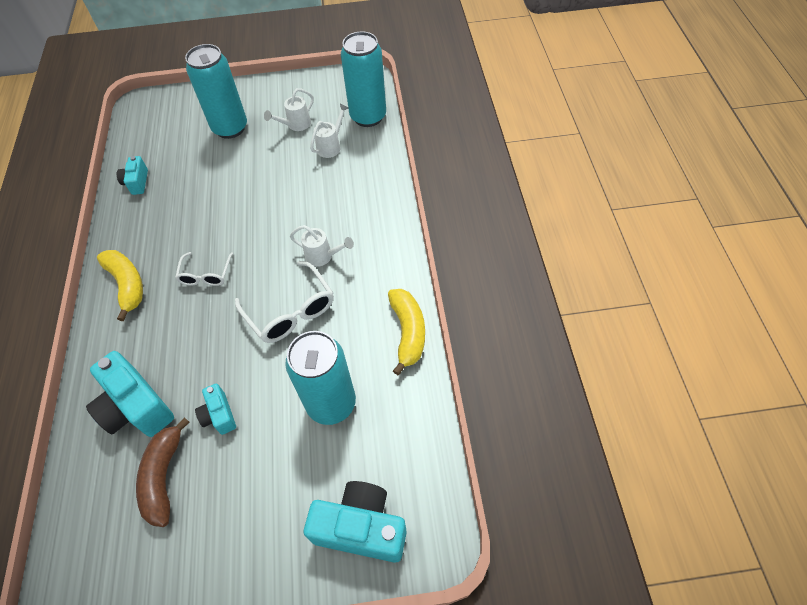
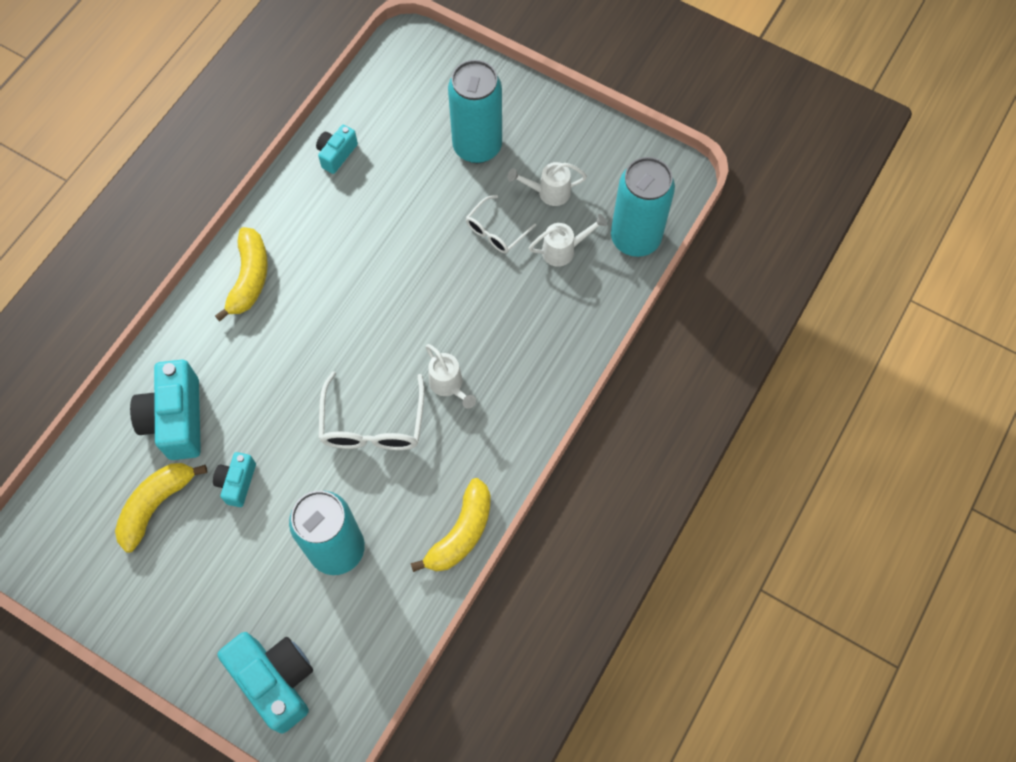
camera: 35 degrees right, 10 degrees up
brown banana [136,417,190,527] -> yellow banana [115,463,207,553]
white glasses [175,252,233,286] -> white glasses moved to [466,195,536,254]

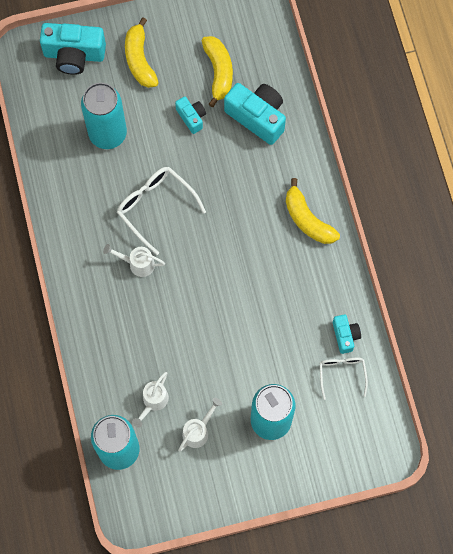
camera: 135 degrees right, 5 degrees up
yellow banana [411,478,491,572] -> yellow banana moved to [125,17,159,88]
white glasses [466,195,536,254] -> white glasses moved to [320,358,368,400]

